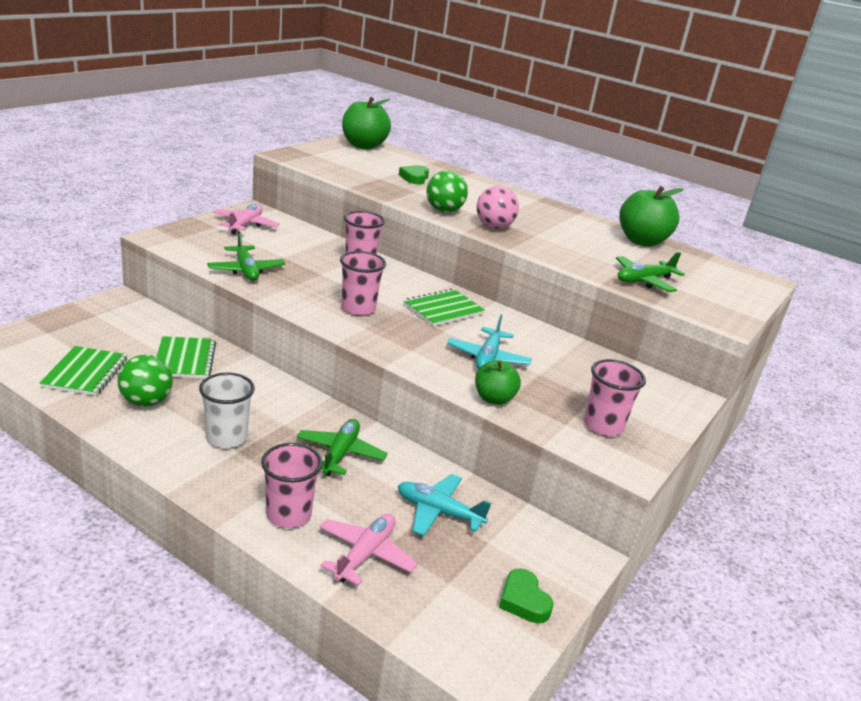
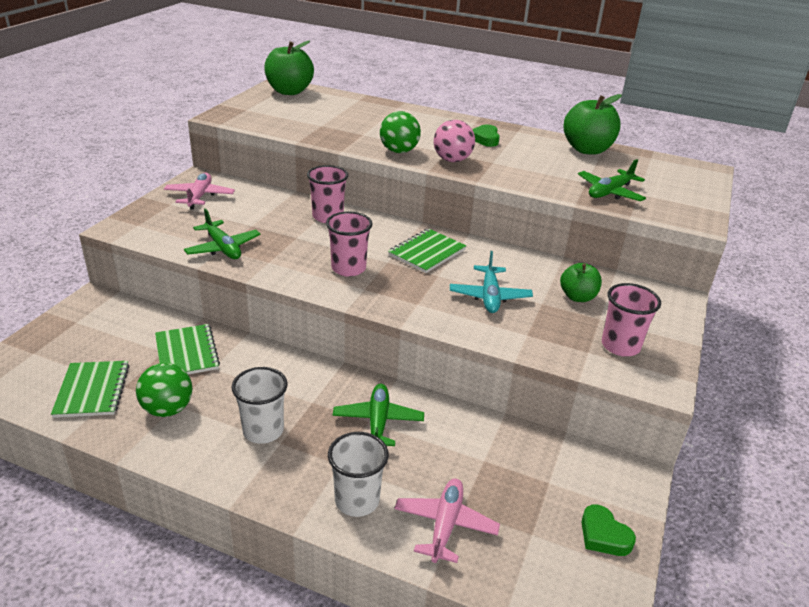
camera: 10 degrees left, 5 degrees up
pink cup [261,443,322,528] -> white cup [328,432,389,517]
turquoise plane [398,474,491,536] -> none
green heart [399,165,429,184] -> green heart moved to [472,124,500,147]
green apple [475,360,521,405] -> green apple moved to [560,263,602,302]

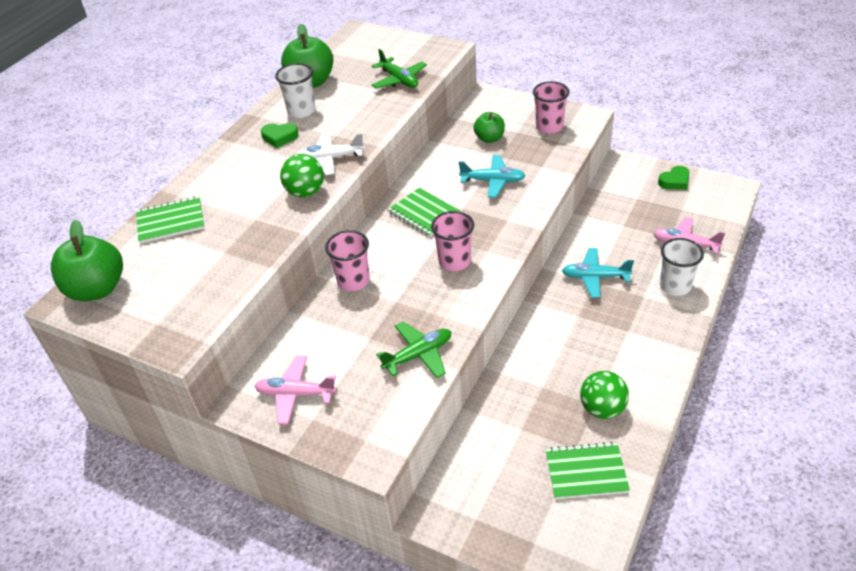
camera: 80 degrees left, 10 degrees up
green notebook [155,324,220,374] -> green notebook moved to [136,196,204,244]
white cup [231,367,288,444] -> white cup moved to [275,63,316,118]
green plane [333,384,424,446] -> turquoise plane [562,248,634,298]
pink ball [434,120,475,162] -> white plane [297,132,365,175]

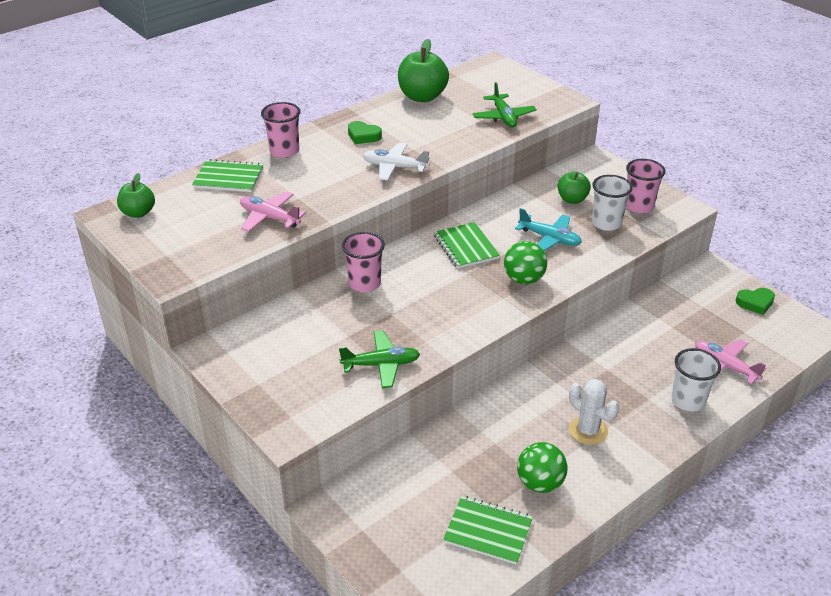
camera: 20 degrees right, 5 degrees down
green apple [51,220,123,301] -> green apple [117,173,155,218], size x0.60
pink plane [255,356,337,424] -> pink plane moved to [240,191,306,232]
white cup [275,63,316,118] -> white cup moved to [592,175,633,231]
green ball [280,154,324,197] -> green ball moved to [504,241,547,284]
pink cup [431,211,474,271] -> pink cup moved to [261,102,300,158]
turquoise plane [562,248,634,298] -> none
none -> white cactus [569,379,619,445]

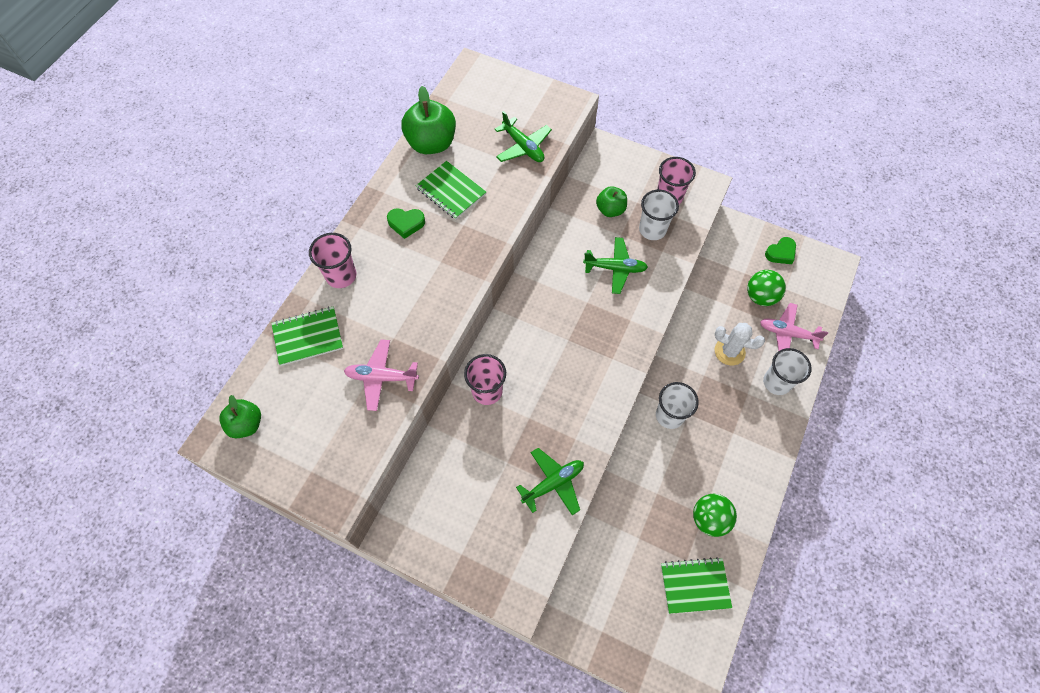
camera: 25 degrees left, 25 degrees up
white plane [363,142,430,180] -> none
green notebook [434,222,500,269] -> green notebook moved to [416,161,486,220]
green ball [504,241,547,284] -> green ball moved to [747,270,786,306]
turquoise plane [515,208,582,251] -> green plane [583,237,648,294]
white cactus [569,379,619,445] -> white cactus moved to [715,323,765,365]
none -> white cup [656,382,699,429]

